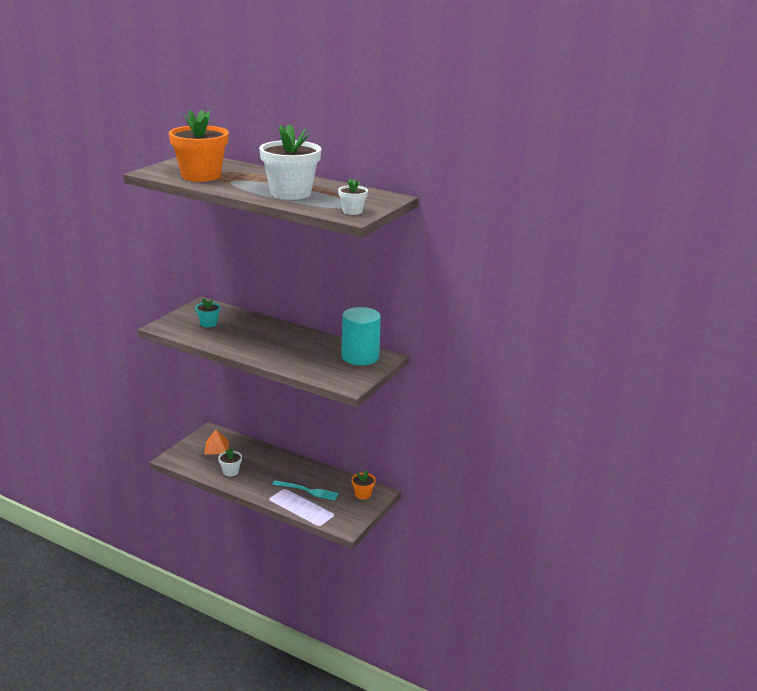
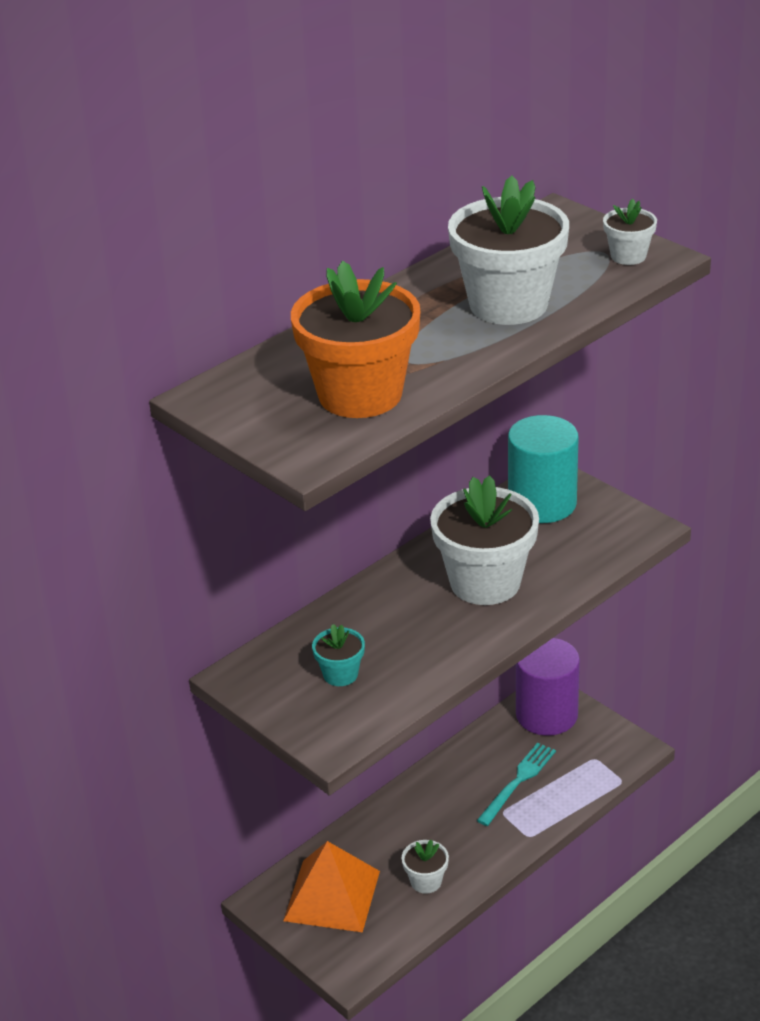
camera: 70 degrees left, 10 degrees up
orange pyramid [204,429,229,455] -> orange pyramid [283,841,380,933], size x1.66
orange flower pot [351,470,376,499] -> purple cylinder [516,638,580,736]
none -> white flower pot [430,475,539,605]

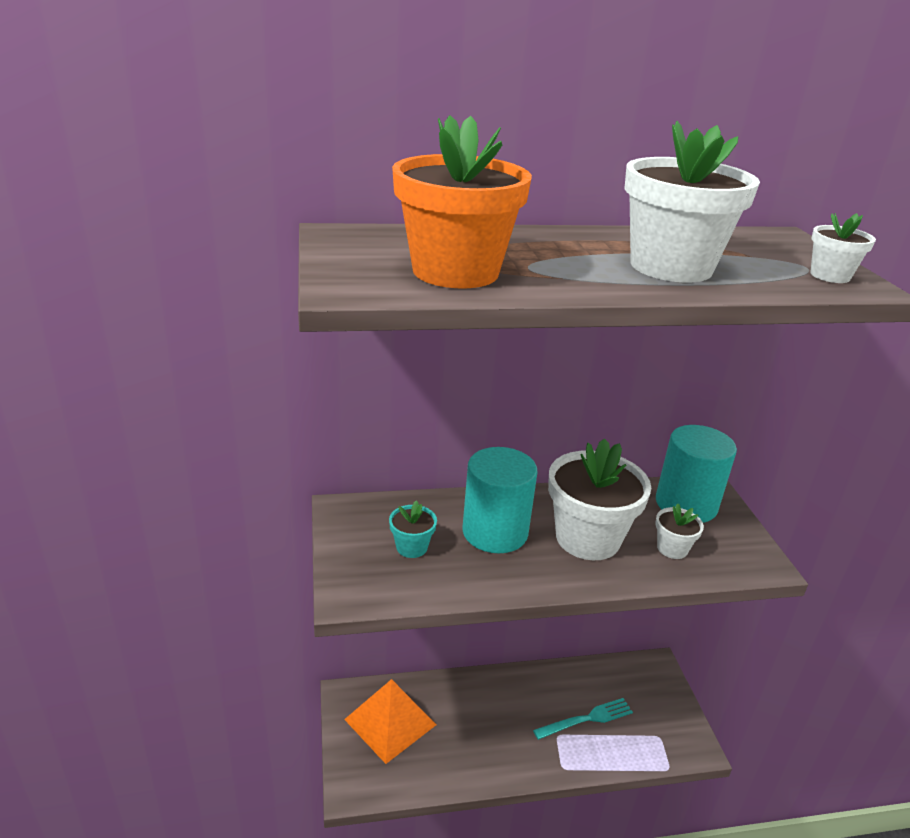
camera: 30 degrees right, 5 degrees down
white flower pot [402,840,449,894] -> white flower pot moved to [655,503,704,559]
purple cylinder [516,638,580,736] -> none
none -> turquoise cylinder [462,447,538,553]

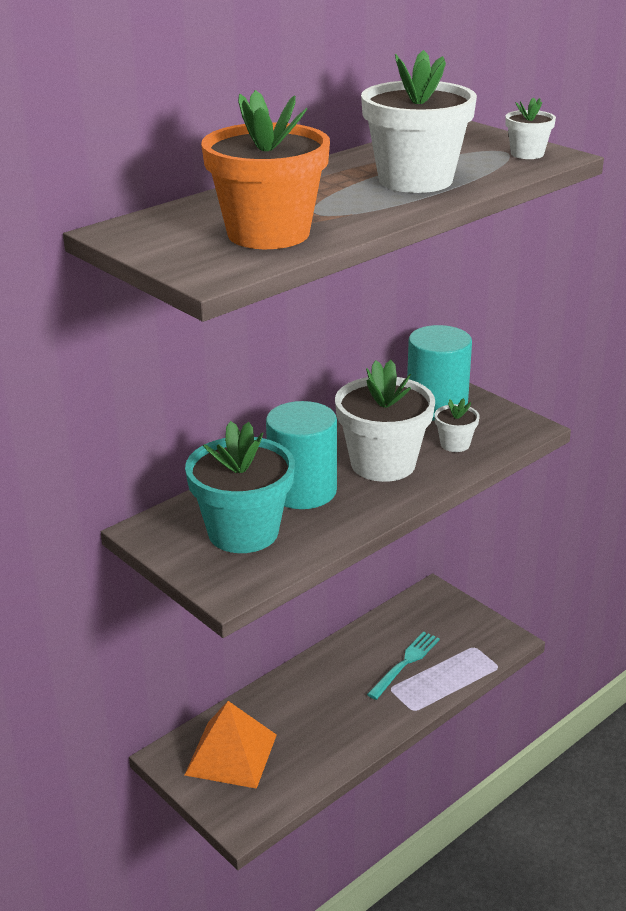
camera: 30 degrees left, 0 degrees up
turquoise flower pot [389,500,437,558] -> turquoise flower pot [185,421,295,553], size x2.14

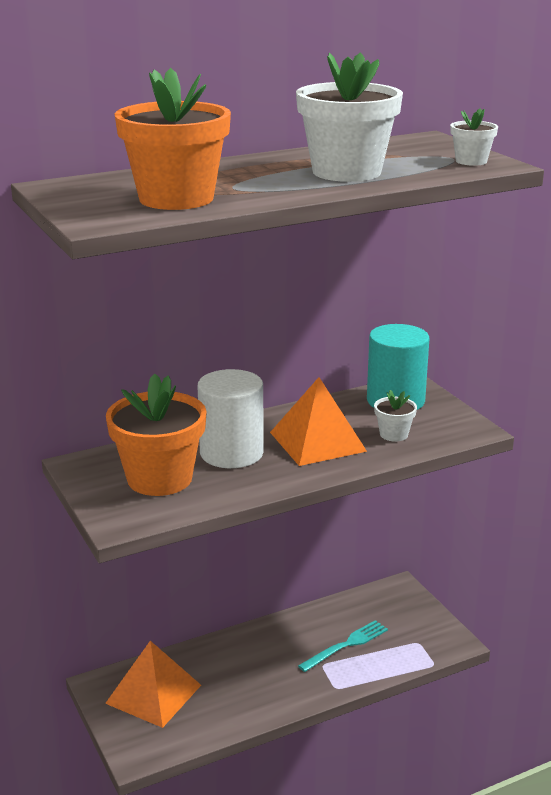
camera: 15 degrees right, 5 degrees down
turquoise flower pot [185,421,295,553] -> orange flower pot [106,373,207,496]
turquoise cylinder [266,401,337,509] -> white cylinder [198,369,264,468]
white flower pot [335,360,435,482] -> orange pyramid [270,377,367,466]

